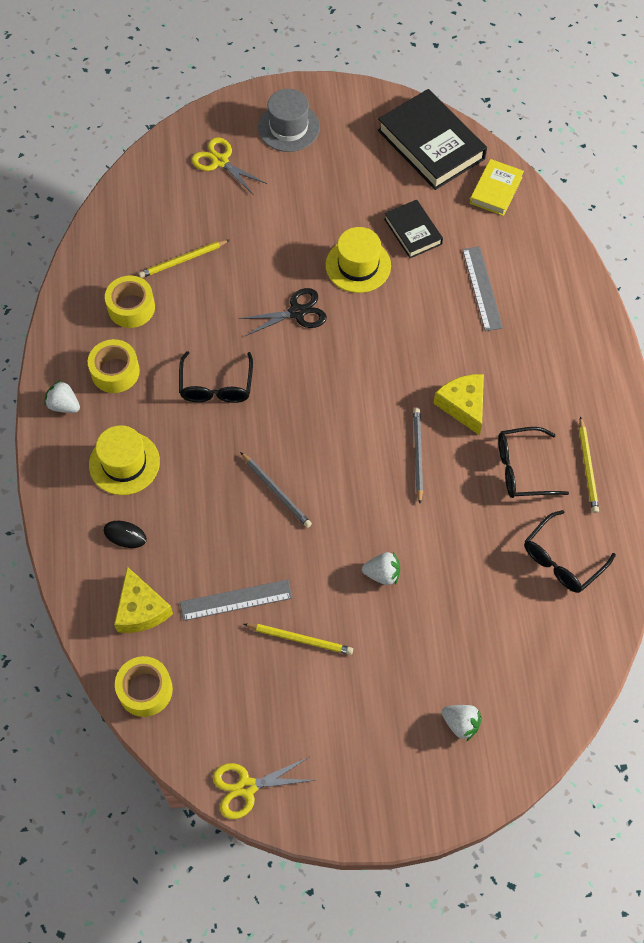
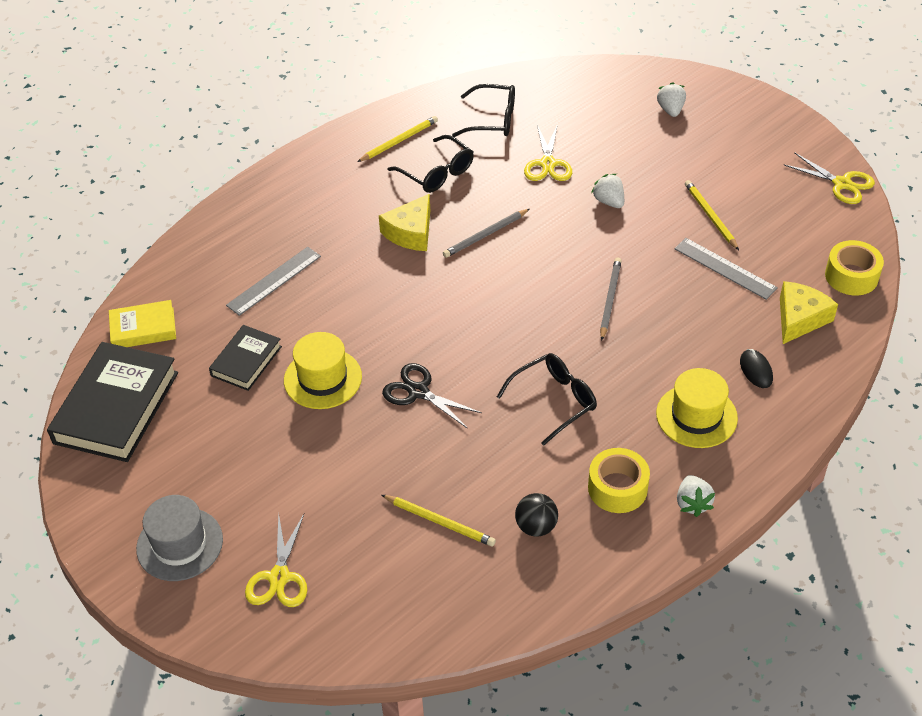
camera: 125 degrees left, 15 degrees down
yellow tape [105,276,155,328] -> black ball [515,493,558,537]
none -> yellow scissors [524,124,572,181]

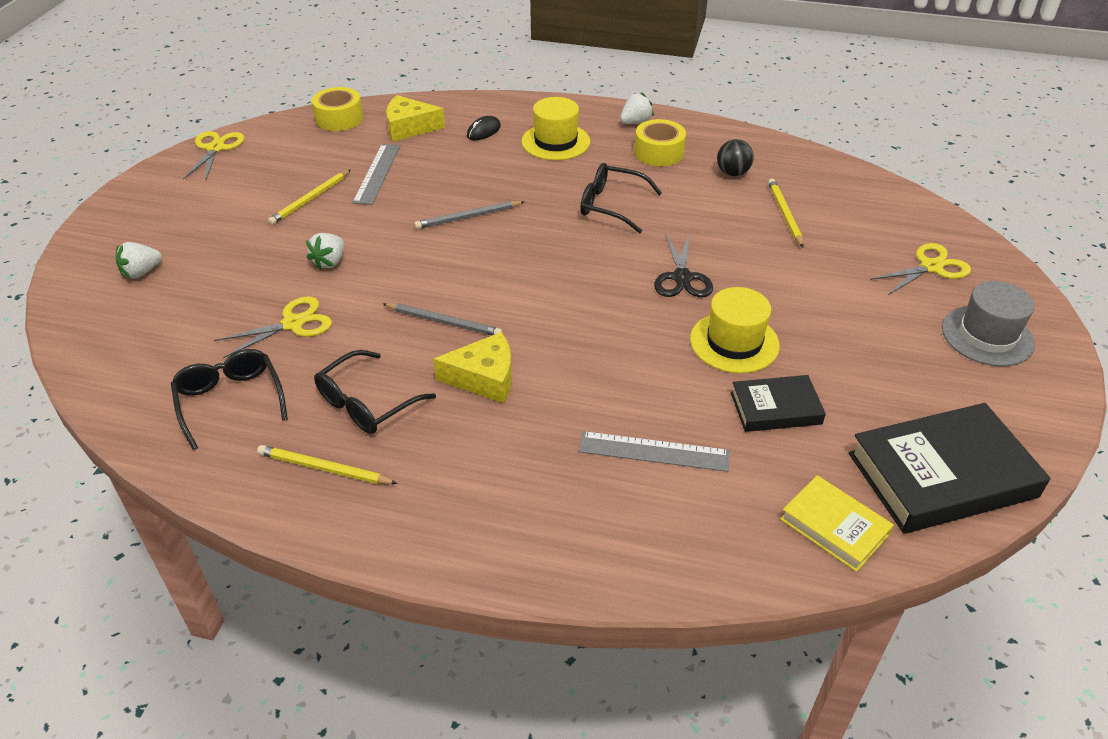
camera: 125 degrees left, 5 degrees down
black glasses [388,135,474,193] -> black glasses turned 150 degrees counterclockwise [314,350,436,434]

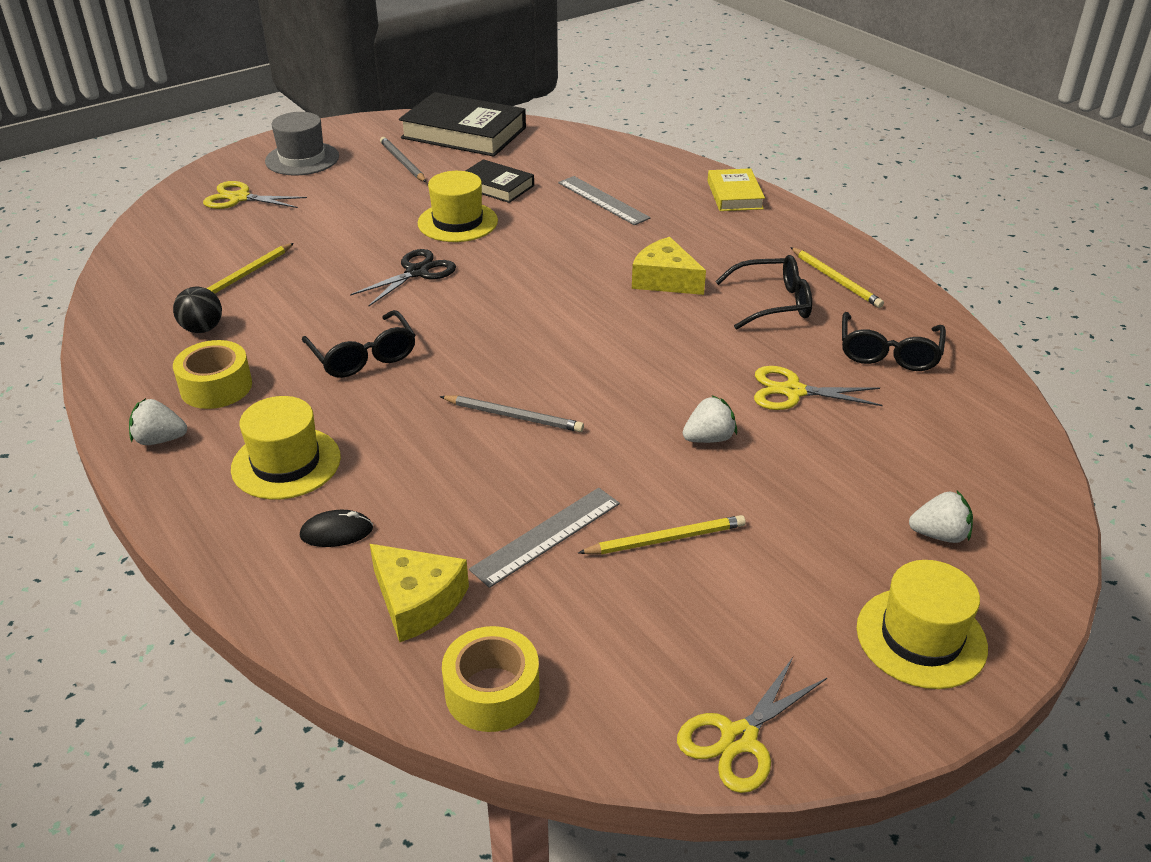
camera: 140 degrees left, 5 degrees down
grey pencil [383,303,502,335] -> grey pencil moved to [380,137,426,182]
yellow book [780,475,894,572] -> yellow book moved to [708,168,765,211]
none -> yellow hat [857,560,988,689]

